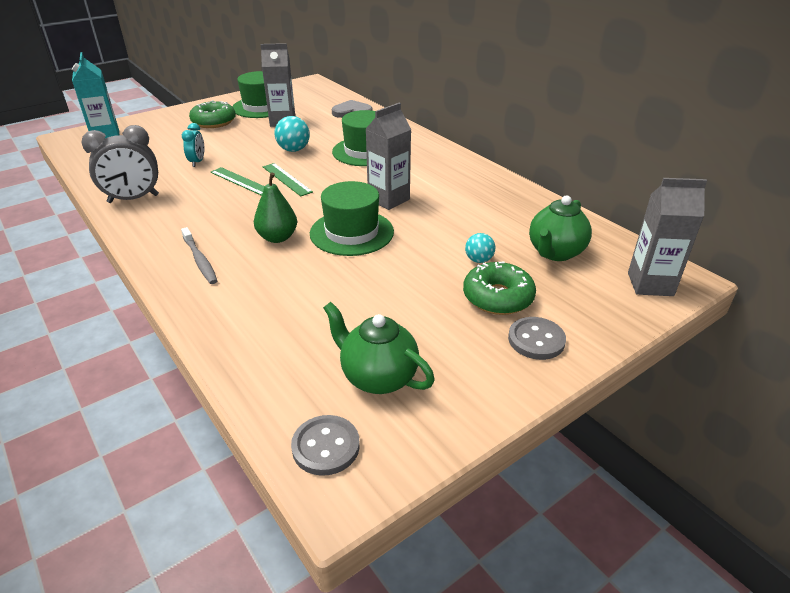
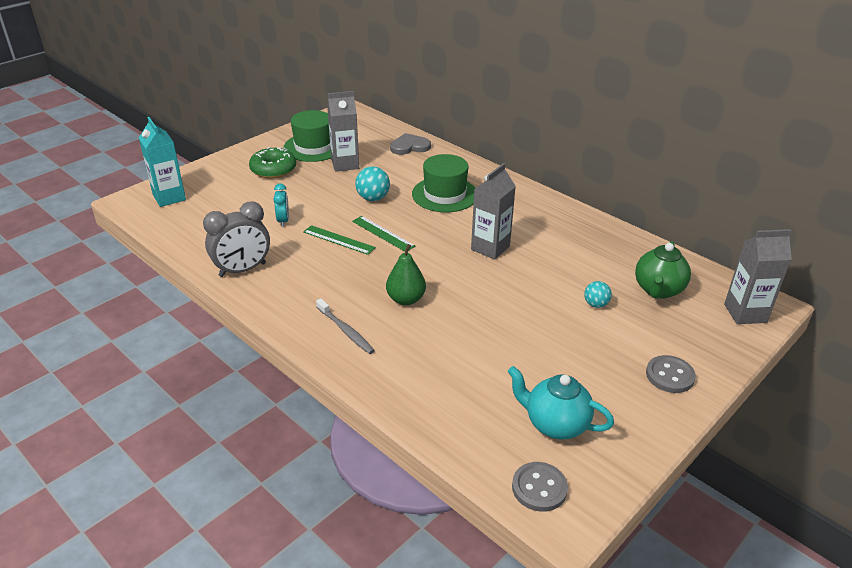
camera: 10 degrees left, 0 degrees up
green hat [310,181,394,256] -> none
green teapot [323,302,435,394] -> turquoise teapot [508,366,614,439]
green donut [463,262,536,315] -> none

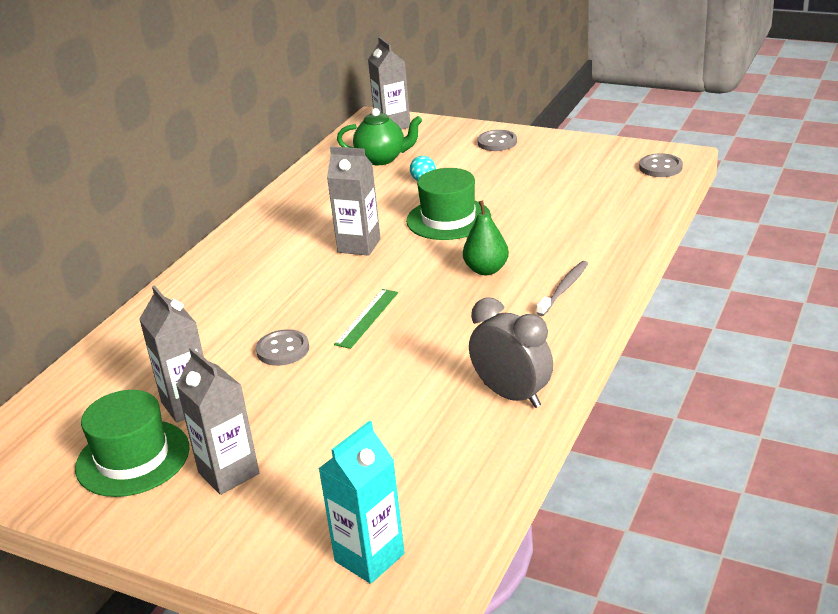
camera: 105 degrees left, 5 degrees down
green donut [249,147,296,179] -> grey carton [176,347,259,495]
turquoise clock [273,183,289,227] -> none
green ruler [303,225,376,255] -> none
turquoise ball [355,166,390,201] -> grey button [256,329,309,366]
grey heart [390,133,431,155] -> none
green hat [412,154,475,212] -> green hat moved to [406,168,491,240]
turquoise teapot [508,366,614,439] -> none

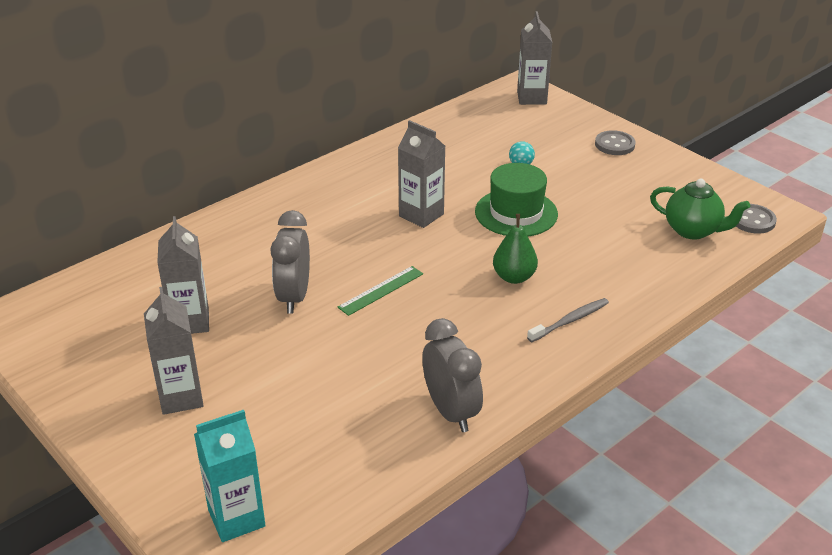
camera: 20 degrees right, 5 degrees up
green hat [75,390,190,497] -> none
grey button [256,329,309,366] -> grey clock [271,210,310,314]
green teapot [337,108,422,165] -> green teapot moved to [650,179,750,240]

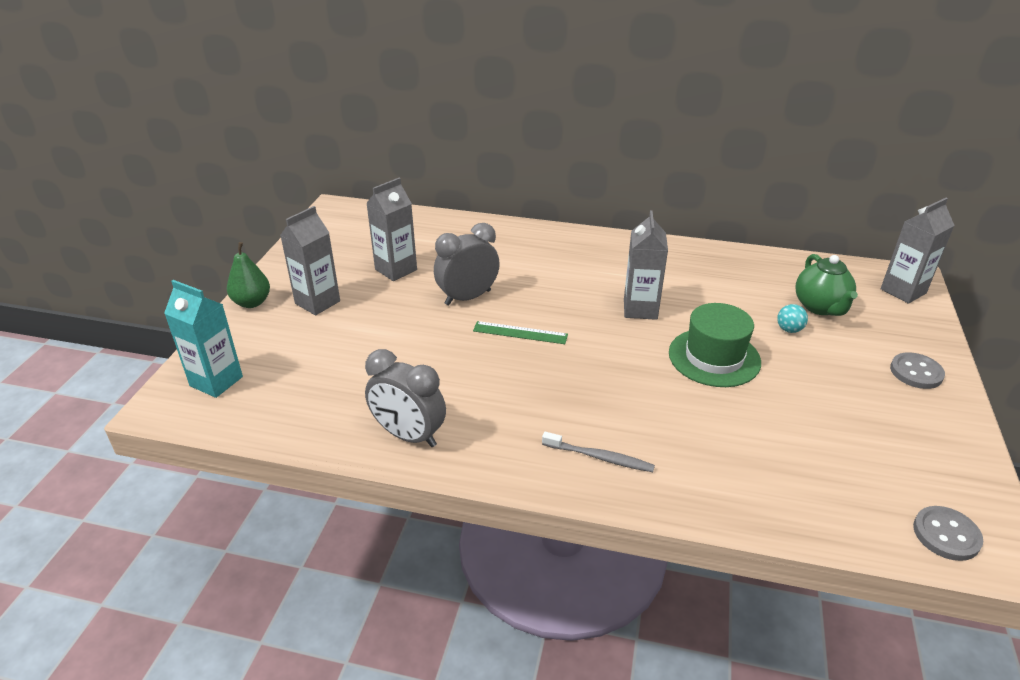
camera: 55 degrees right, 0 degrees up
grey clock [422,318,483,432] -> grey clock turned 90 degrees clockwise [365,349,446,447]
green pear [493,214,538,284] -> green pear moved to [227,242,270,308]
green teapot [650,179,750,240] -> green teapot moved to [795,254,858,316]

